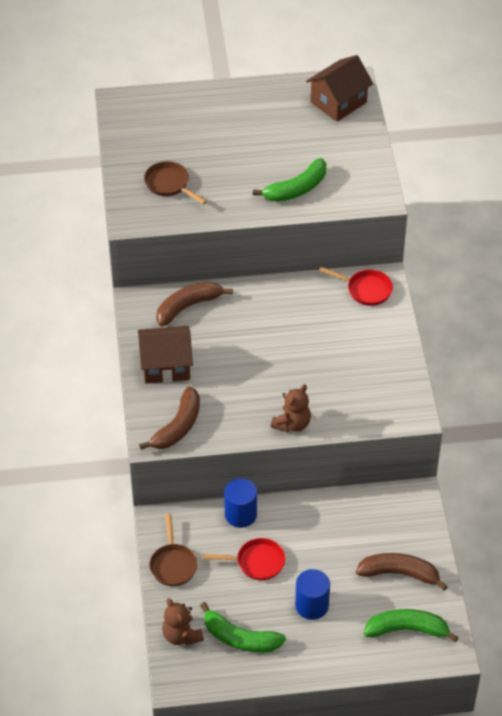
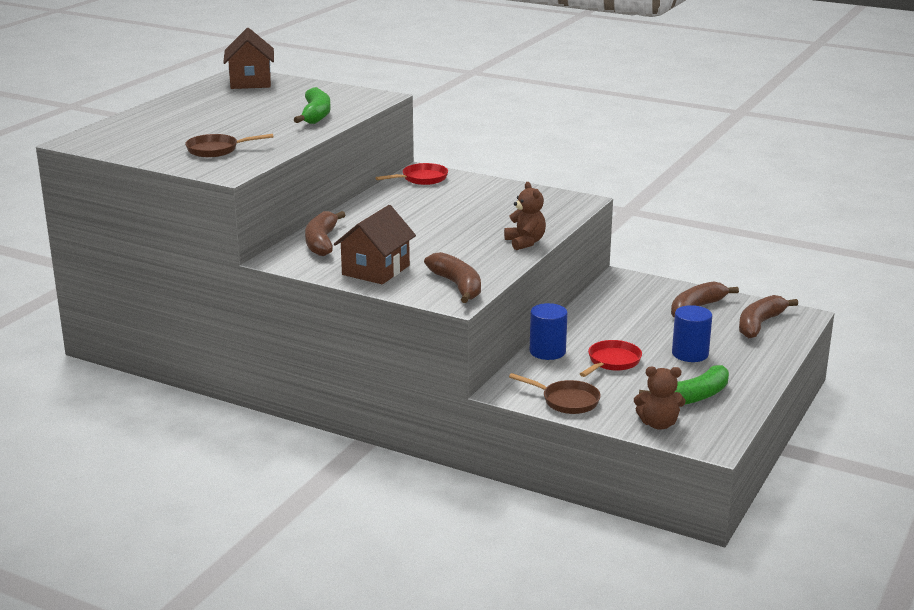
camera: 55 degrees left, 25 degrees down
green banana [364,609,459,642] -> brown banana [739,295,798,338]

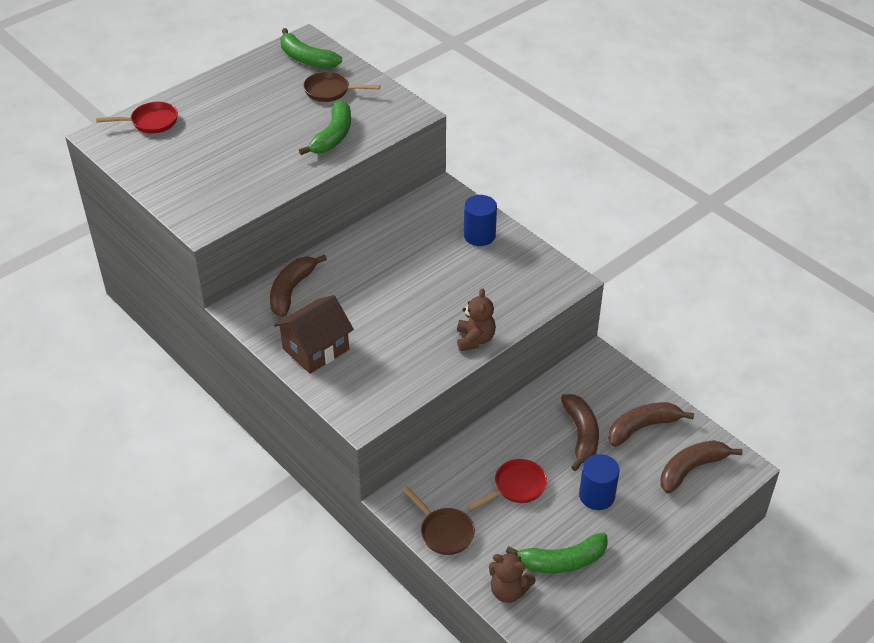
camera: 20 degrees right, 20 degrees up
brown pan [185,134,273,157] -> brown pan moved to [303,71,380,102]
brown house [223,28,274,89] -> green banana [280,28,342,69]
red pan [375,163,448,185] -> red pan moved to [96,102,178,134]
brown banana [424,252,481,303] -> brown banana moved to [561,394,599,471]
blue cylinder [530,303,568,360] -> blue cylinder moved to [464,195,497,246]

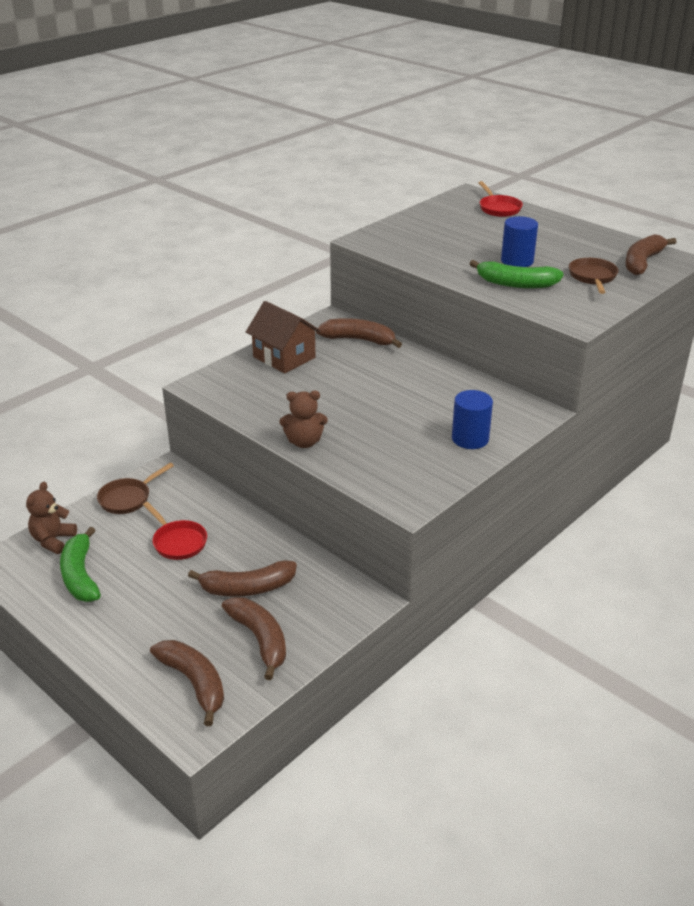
camera: 85 degrees right, 10 degrees down
green banana [280,28,342,69] -> brown banana [626,234,676,275]
blue cylinder [579,454,620,510] -> blue cylinder moved to [501,216,538,267]

